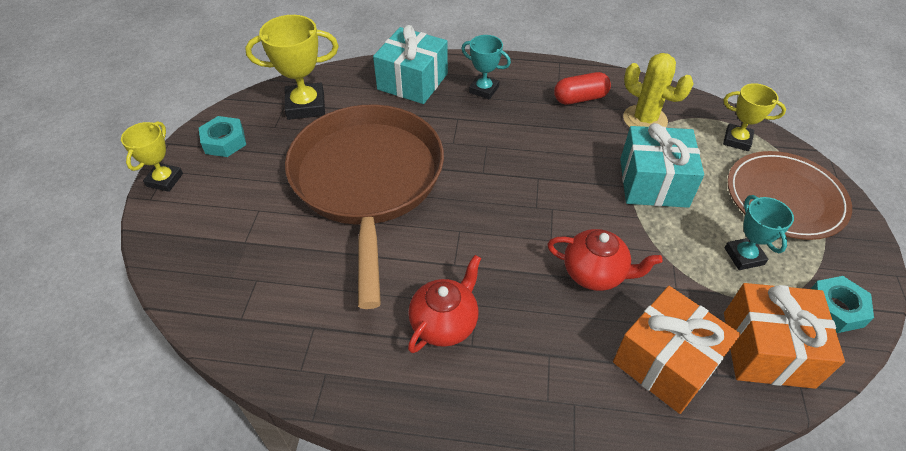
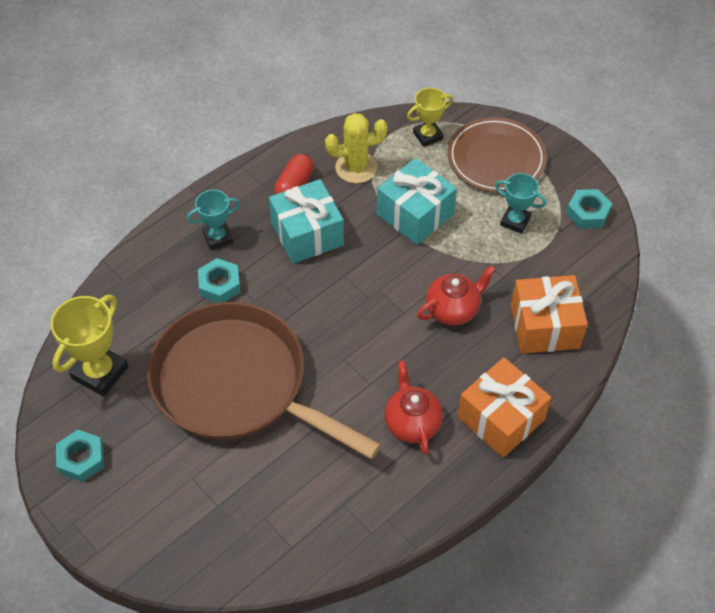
camera: 50 degrees left, 5 degrees up
yellow trophy [121,121,183,192] -> none
turquoise gift [373,25,448,104] -> turquoise gift moved to [269,179,344,264]
orange gift [724,283,845,389] -> orange gift moved to [458,357,551,458]
none -> turquoise nut [198,258,241,303]

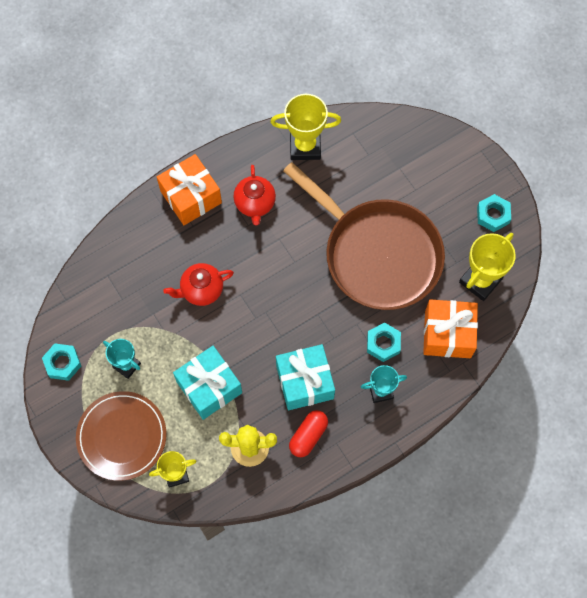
camera: 170 degrees left, 15 degrees up
orange gift [511,275,588,354] -> orange gift moved to [423,299,478,358]
none -> yellow trophy [270,94,341,160]

